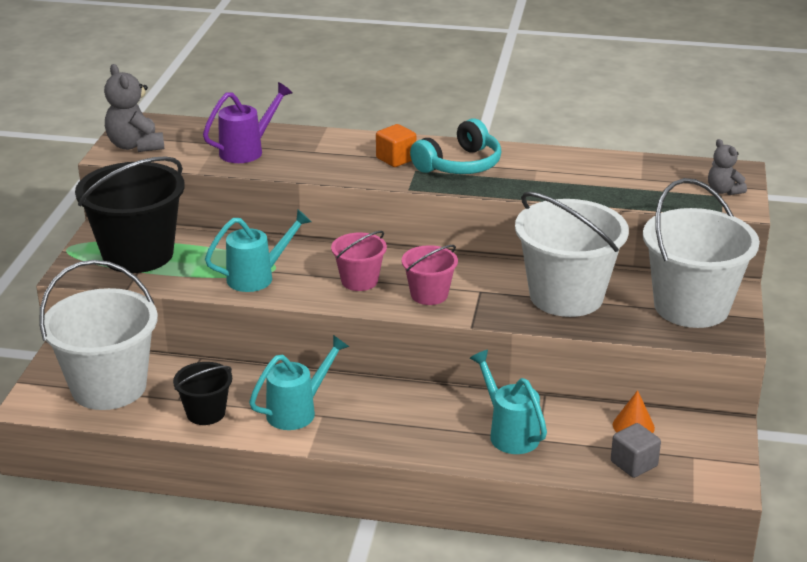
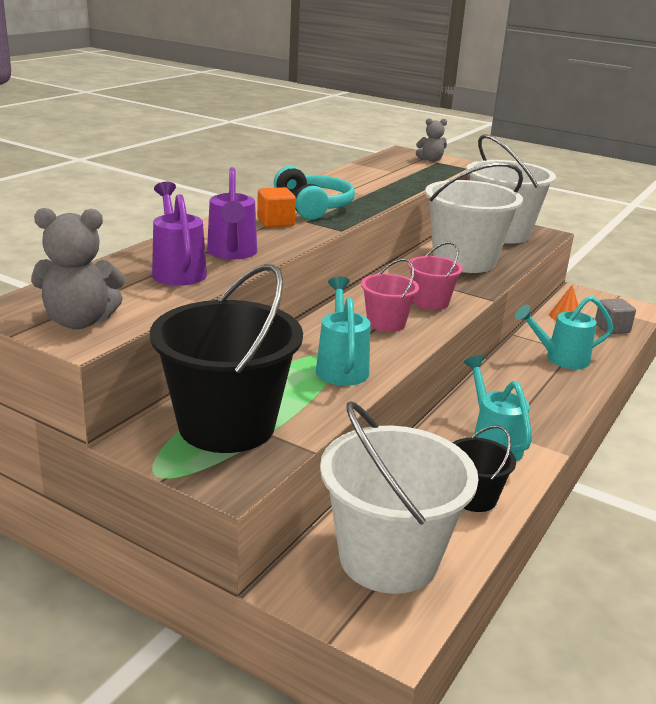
camera: 70 degrees left, 5 degrees down
none -> purple watering can [207,167,257,259]

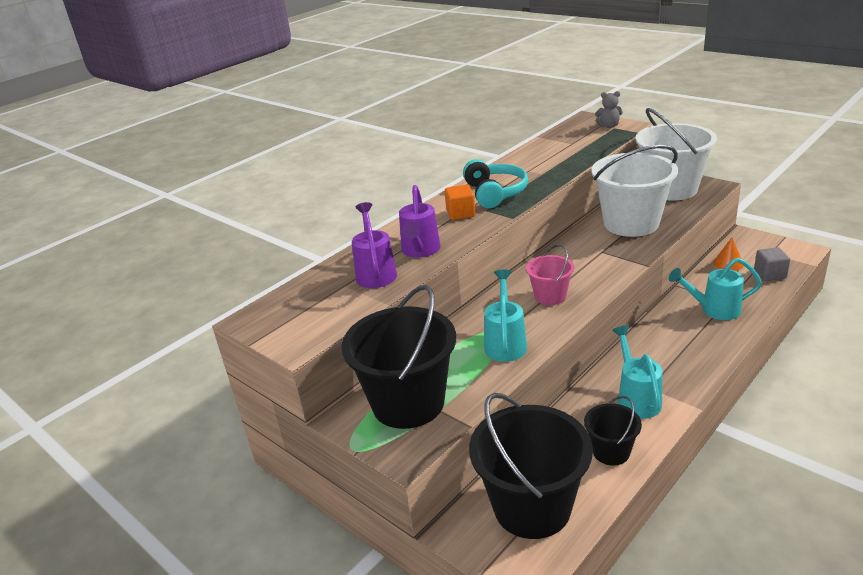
camera: 15 degrees right, 5 degrees up
grey teddy bear [31,208,125,329] -> none
white bucket [320,401,478,594] -> black bucket [469,393,593,539]
pink bucket [408,242,463,310] -> none

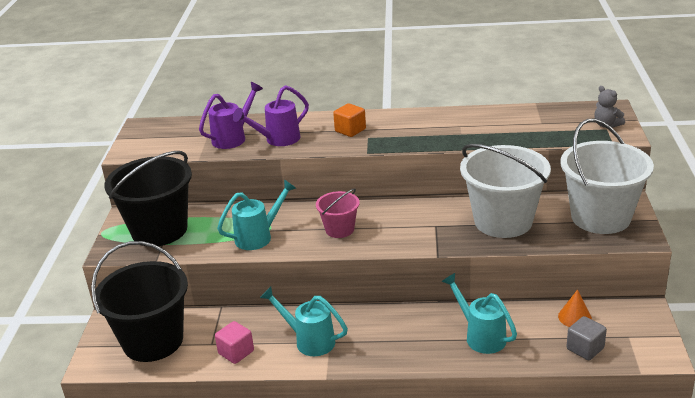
camera: 50 degrees right, 0 degrees up
turquoise headphones [463,159,528,208] -> none
black bucket [584,396,642,466] -> pink cube [215,321,254,364]
turquoise watering can [612,326,663,419] -> turquoise watering can turned 105 degrees counterclockwise [260,287,348,356]

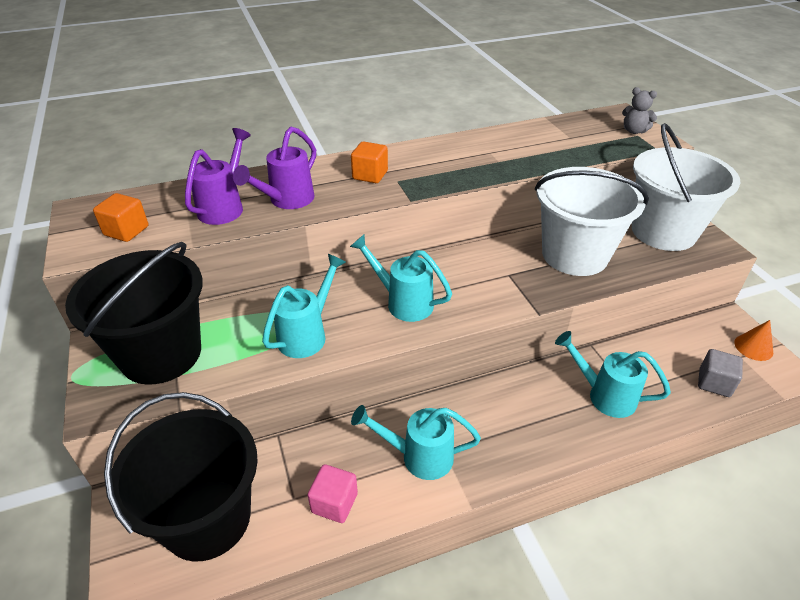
camera: 25 degrees left, 10 degrees up
pink bucket [316,189,360,238] -> turquoise watering can [350,235,452,322]
orange cone [558,289,592,327] -> orange cone moved to [734,320,773,361]
none -> orange cube [93,193,149,242]

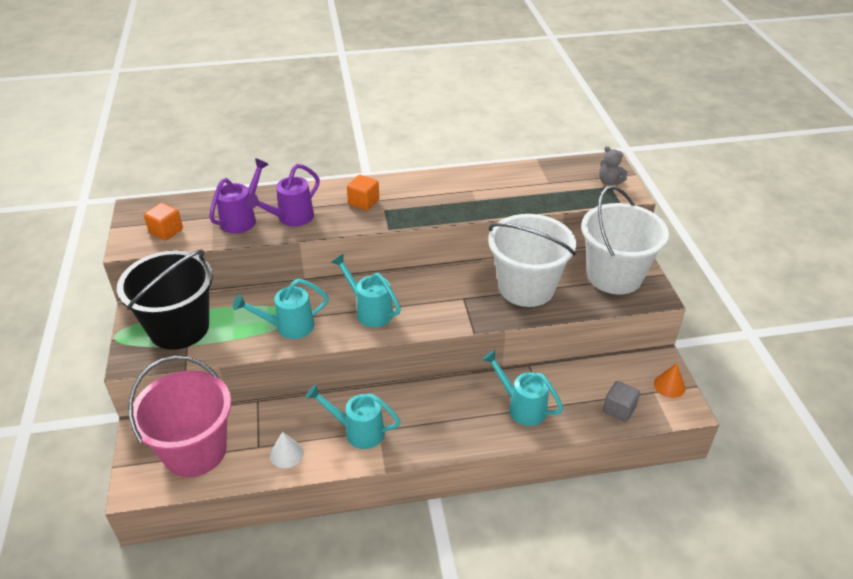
camera: 10 degrees right, 0 degrees up
black bucket [104,392,258,562] -> pink bucket [129,356,231,477]
turquoise watering can [262,254,346,358] -> turquoise watering can turned 150 degrees counterclockwise [233,278,329,339]
pink cube [308,464,358,523] -> white cone [270,432,304,468]

